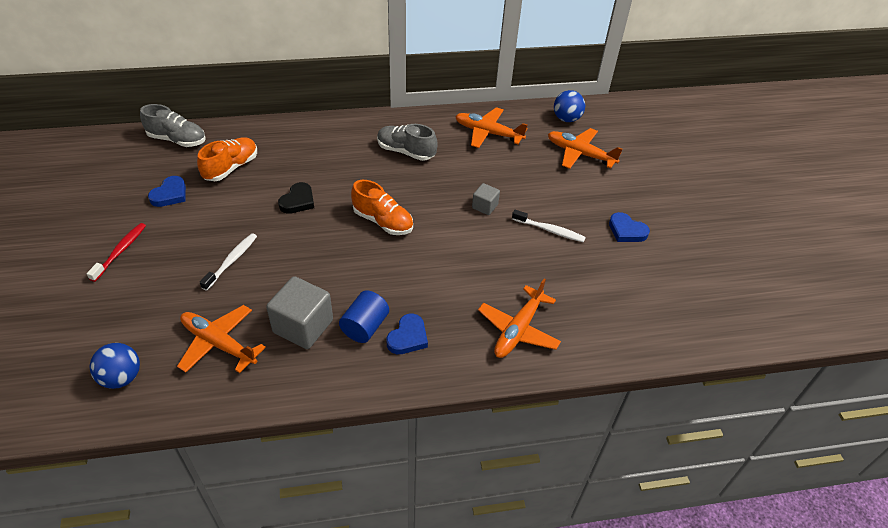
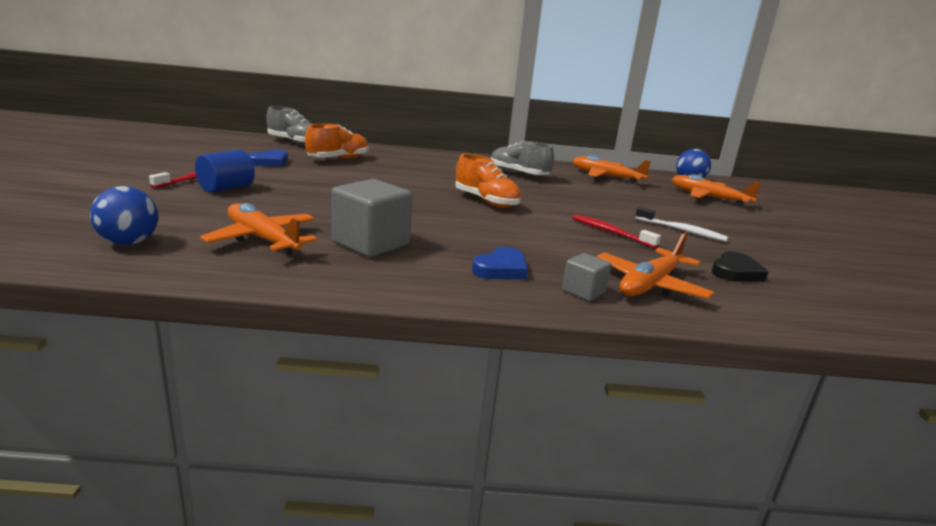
camera: 10 degrees right, 25 degrees down
white toothbrush [200,233,257,291] -> none
black heart [278,182,314,214] -> black heart moved to [712,251,768,282]
blue cylinder [339,290,389,343] -> blue cylinder moved to [195,150,255,193]
grey cube [472,183,500,215] -> grey cube moved to [562,253,612,301]
blue heart [609,212,650,242] -> none
none -> red toothbrush [572,214,661,249]

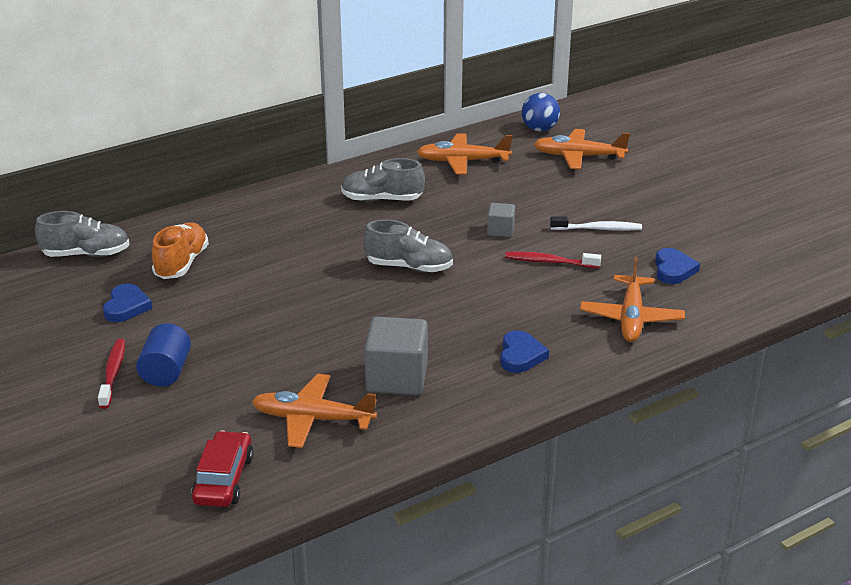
camera: 30 degrees left, 10 degrees up
blue ball [90,186,158,245] -> red car [191,430,254,507]
orange shoe [455,154,521,208] -> grey shoe [363,219,453,273]
grey cube [562,253,612,301] -> grey cube moved to [487,203,515,237]
black heart [712,251,768,282] -> blue heart [655,248,700,284]

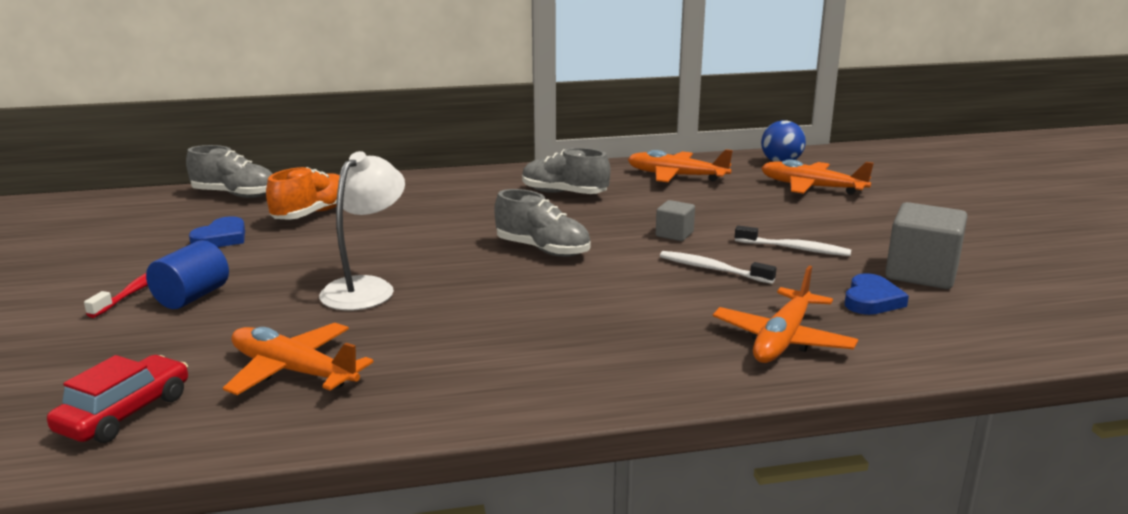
camera: 20 degrees right, 10 degrees down
grey cube [364,317,428,395] -> grey cube moved to [885,202,967,289]
blue heart [500,330,549,373] -> none
red toothbrush [505,252,601,268] -> white toothbrush [660,251,776,284]
none -> white lamp [319,151,405,310]

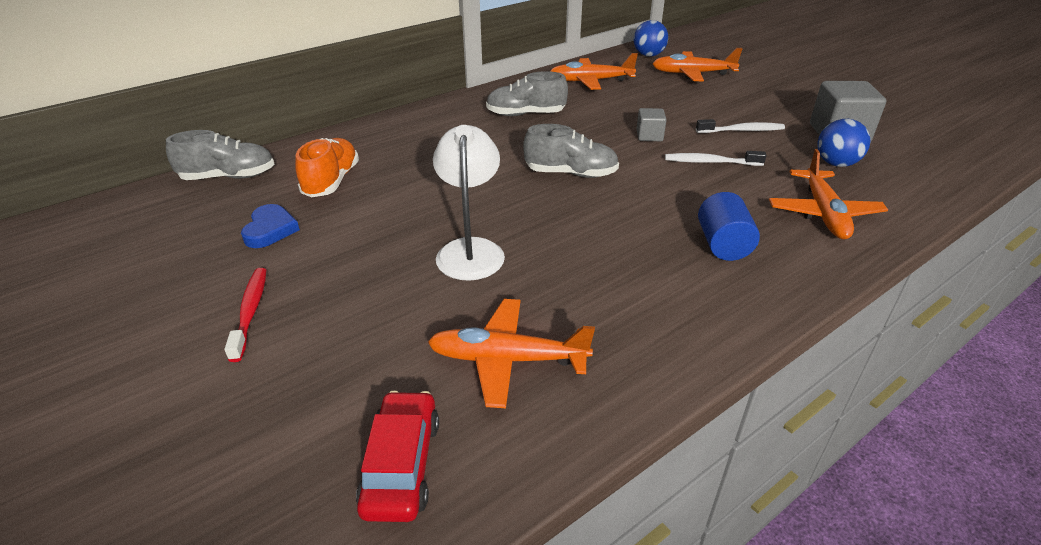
camera: 25 degrees left, 15 degrees up
blue cylinder [146,240,229,309] -> blue cylinder moved to [698,192,760,261]
blue heart [845,273,909,315] -> blue ball [817,119,871,167]

